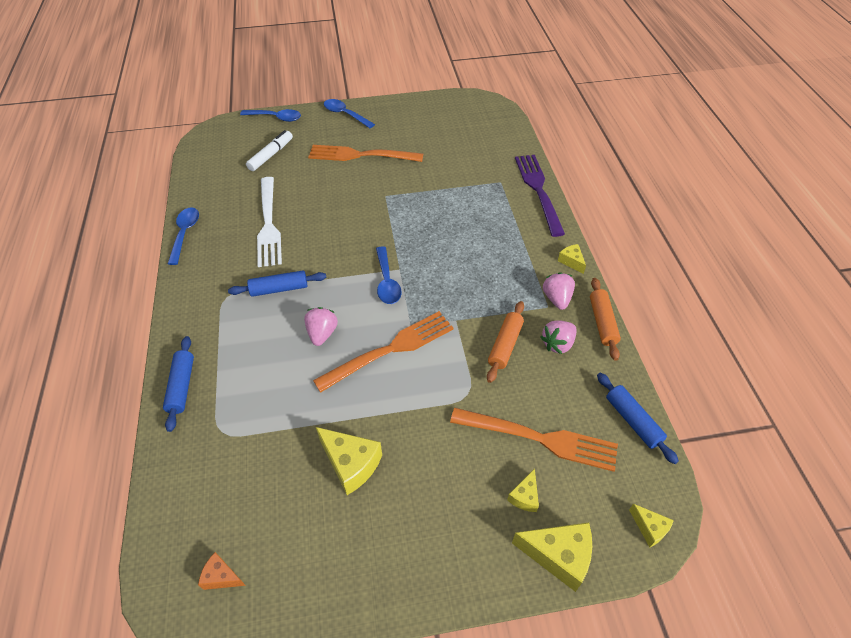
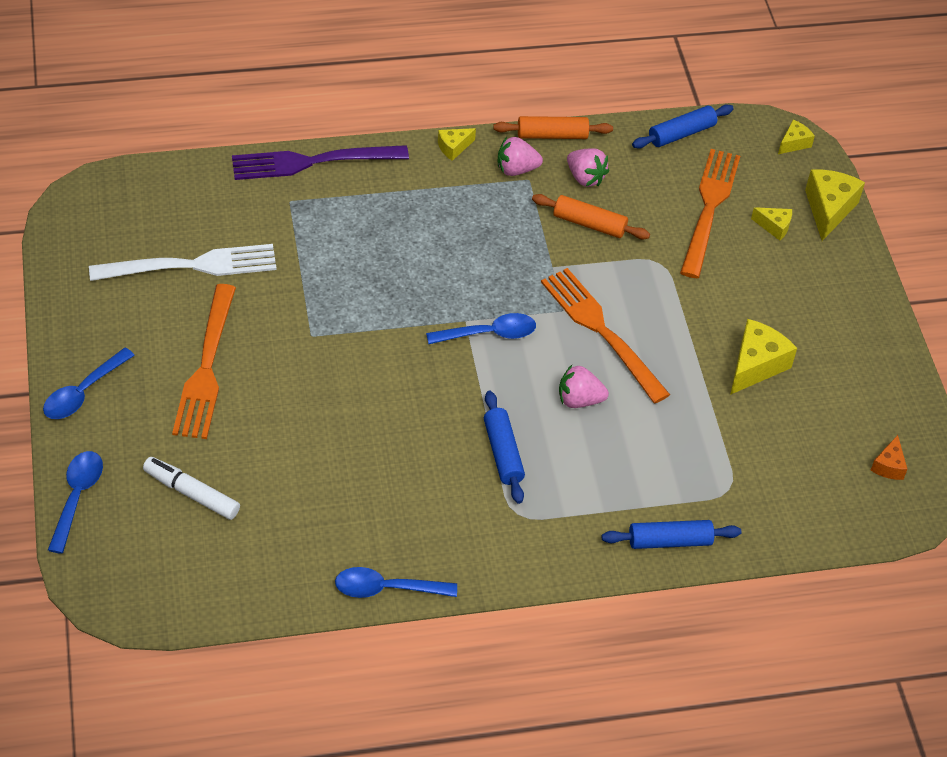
camera: 95 degrees left, 0 degrees up
white fork [257,177,282,267] -> white fork moved to [89,244,277,281]

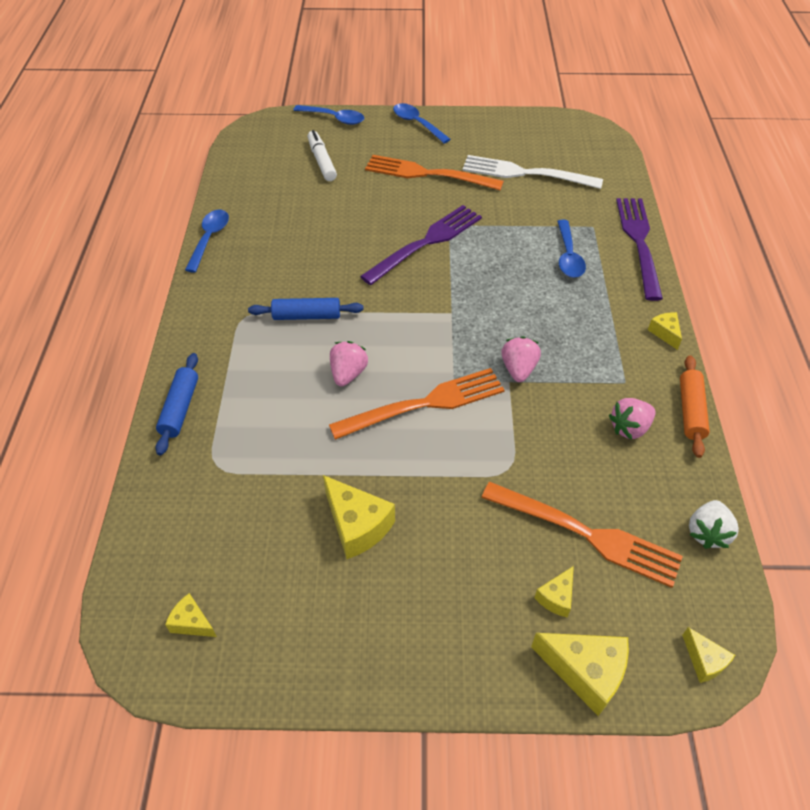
camera: 105 degrees right, 0 degrees up
white fork [89,244,277,281] -> white fork turned 105 degrees clockwise [462,155,603,189]
white marker [143,457,240,520] -> white marker turned 60 degrees counterclockwise [307,130,337,181]
blue spoon [426,313,536,344] -> blue spoon moved to [557,220,586,278]
pink strawberry [498,137,543,176] -> pink strawberry moved to [501,336,541,382]
orange rolling pin [532,194,650,240] -> none
blue rolling pin [632,104,734,149] -> white strawberry [689,500,739,549]
orange cheese [871,435,908,480] -> yellow cheese [165,593,217,637]
none -> purple fork [360,205,482,285]

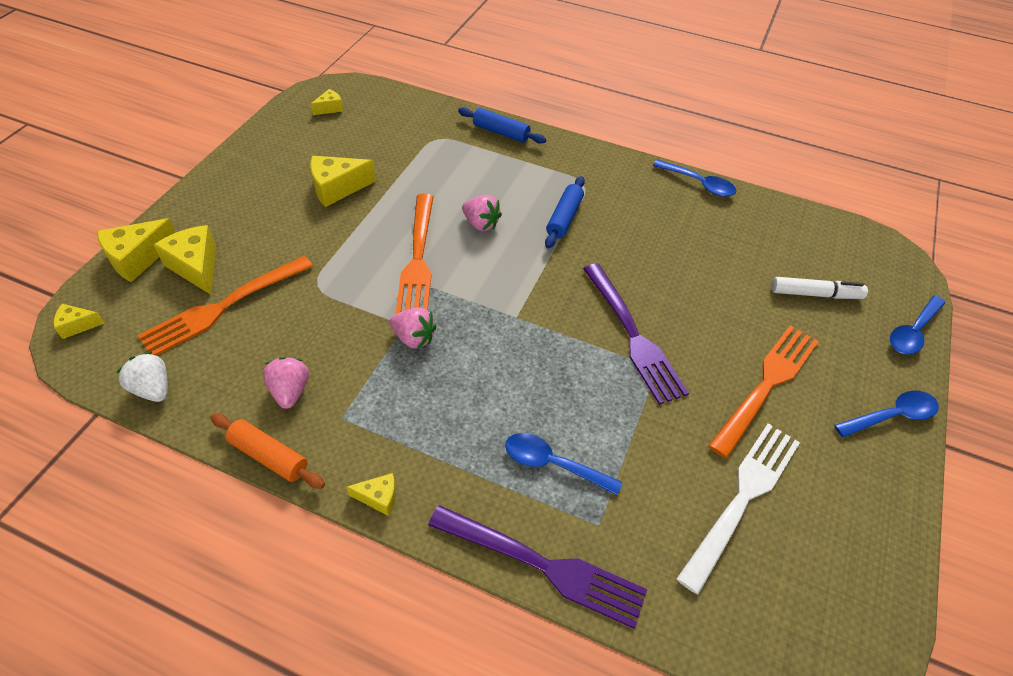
camera: 110 degrees right, 0 degrees up
yellow cheese [534,566,574,617] -> yellow cheese [154,225,216,295], size x1.81

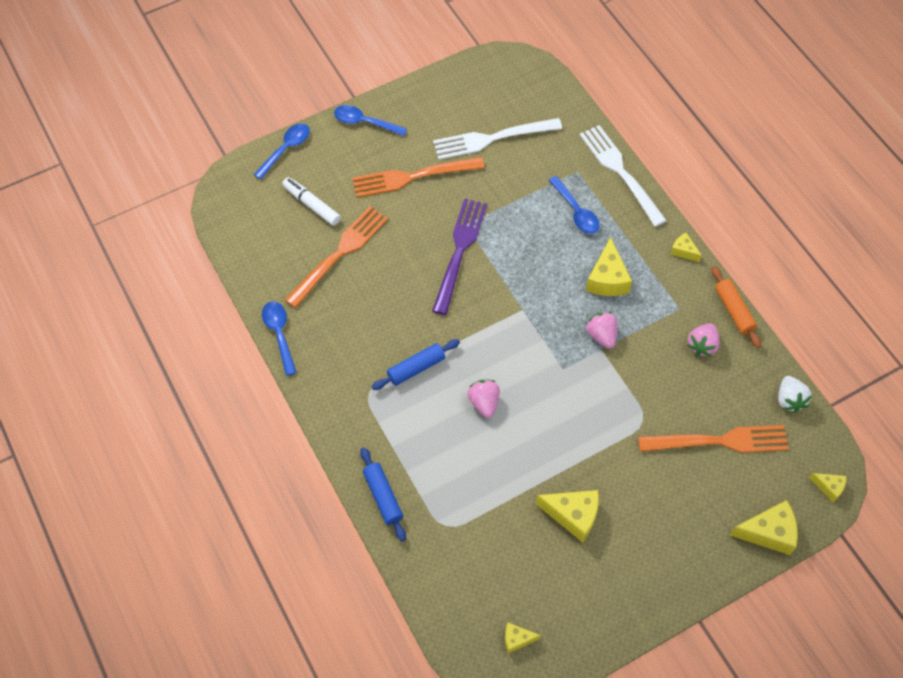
camera: 140 degrees left, 10 degrees up
yellow cheese [154,225,216,295] -> yellow cheese moved to [586,237,632,296]
orange fork [395,194,434,314] -> orange fork moved to [285,206,388,308]
purple fork [428,505,647,629] -> white fork [580,125,667,227]
blue spoon [890,295,946,355] -> blue spoon turned 45 degrees counterclockwise [253,124,310,180]

